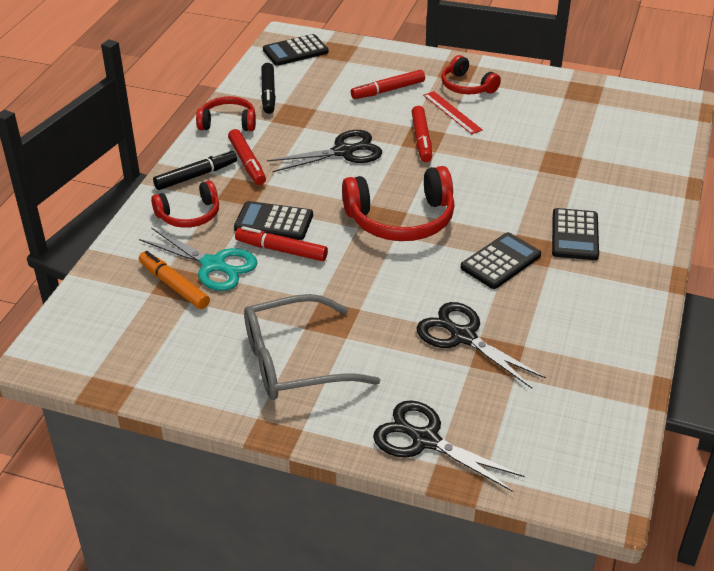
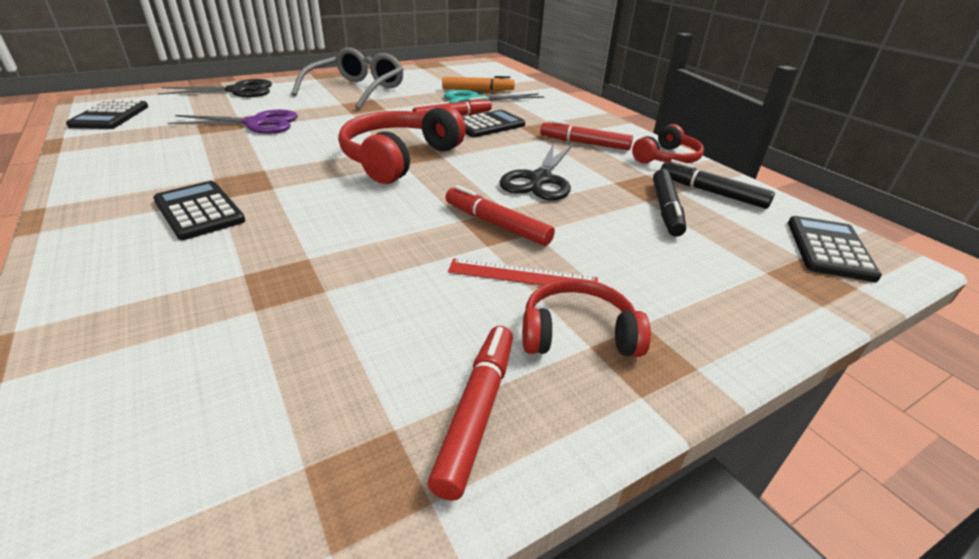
camera: 130 degrees right, 5 degrees down
red headphones [151,181,219,228] -> none
black marker [153,149,237,190] -> black marker moved to [653,169,686,237]
red marker [351,70,425,99] -> red marker moved to [428,326,513,501]
black scissors [416,302,546,389] -> purple scissors [168,110,298,134]
black calculator [461,232,541,289] -> black calculator moved to [66,100,148,129]

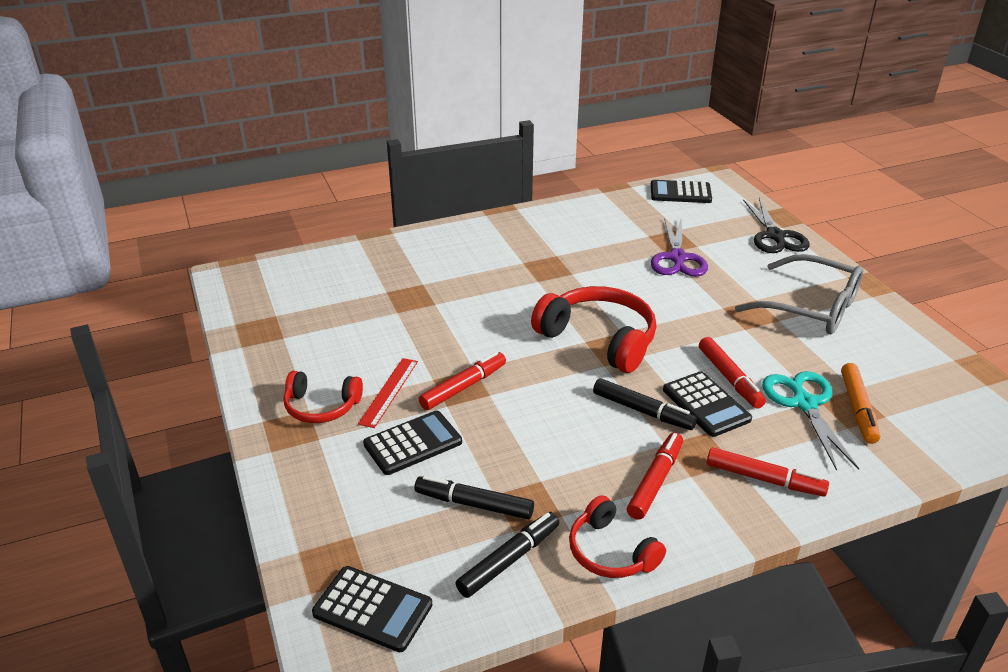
camera: 100 degrees right, 0 degrees up
black calculator [153,181,245,240] -> black calculator moved to [363,410,462,475]
red marker [428,326,513,501] -> red marker moved to [707,447,829,497]
black scissors [499,143,573,201] -> none
red headphones [522,278,651,357] -> red headphones turned 90 degrees clockwise [284,371,363,423]
none -> black marker [593,378,697,430]

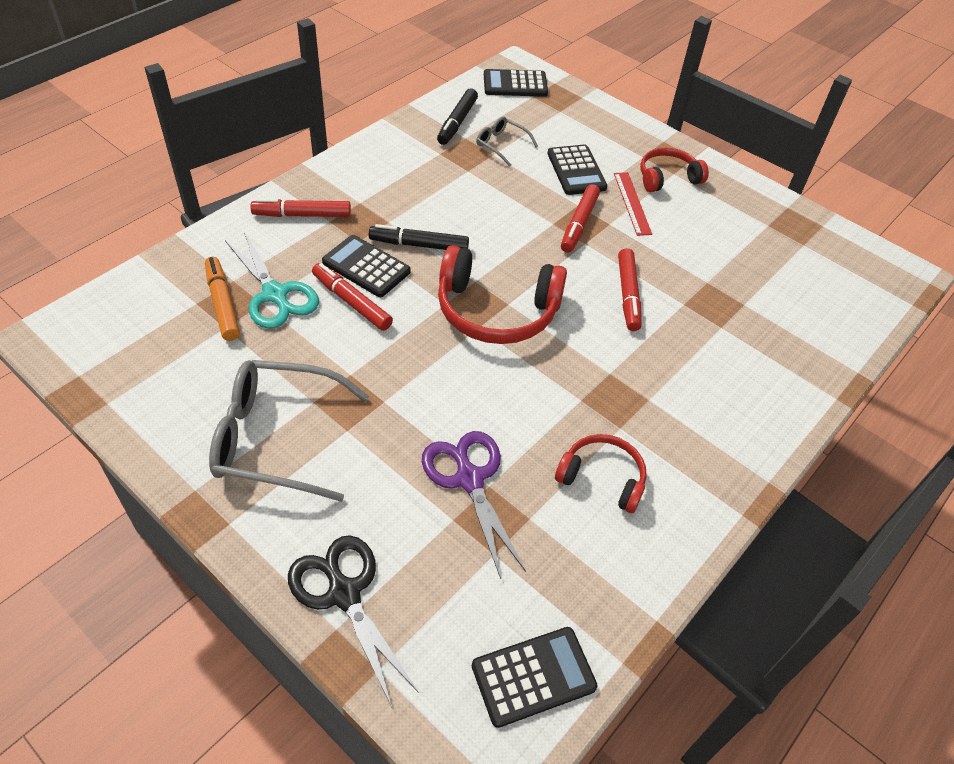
camera: 150 degrees right, 15 degrees up
black calculator [363,410,462,475] -> black calculator turned 45 degrees counterclockwise [547,145,607,195]
black marker [414,475,534,519] -> grey glasses [476,116,538,167]
red headphones [569,495,666,578] -> red headphones moved to [555,434,647,513]
red marker [627,433,683,520] -> red marker moved to [618,248,642,331]

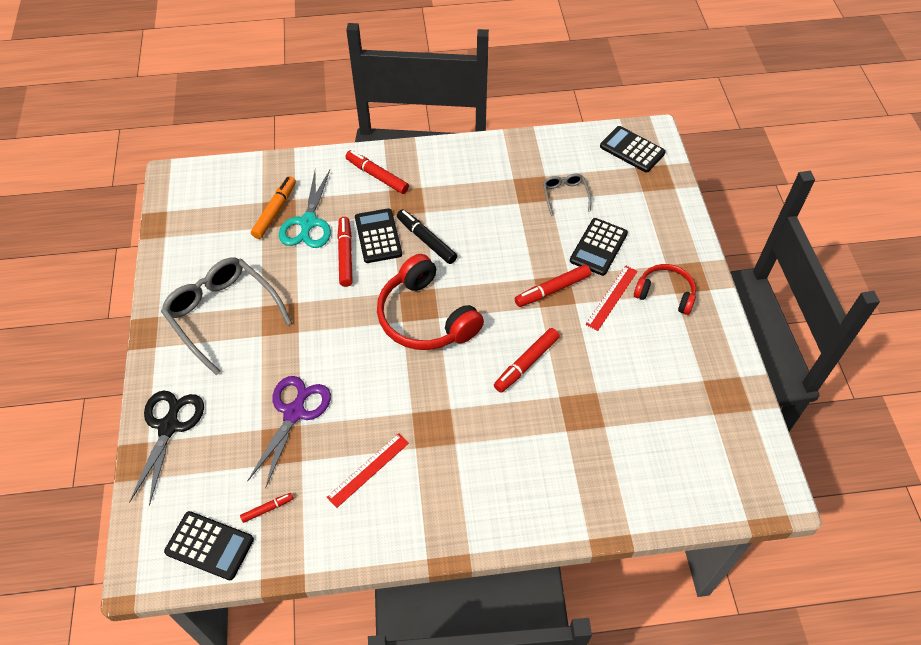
camera: 45 degrees right, 5 degrees up
black marker [437,88,478,145] -> none
red headphones [555,434,647,513] -> red ruler [326,433,409,508]
none -> red marker [240,493,293,523]

